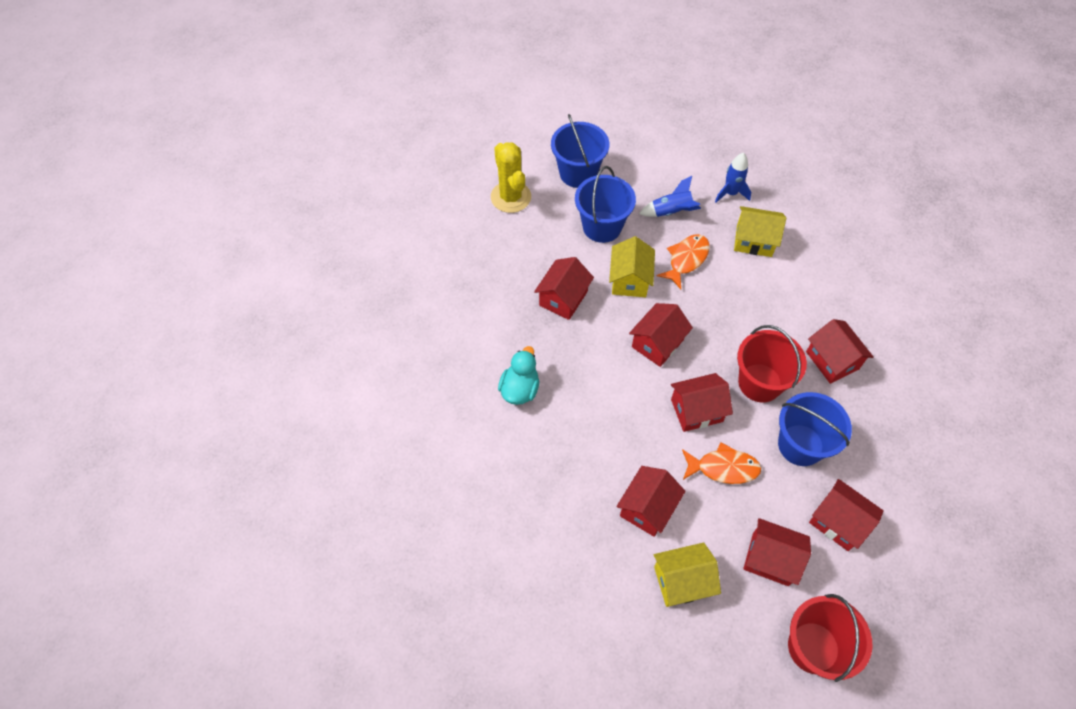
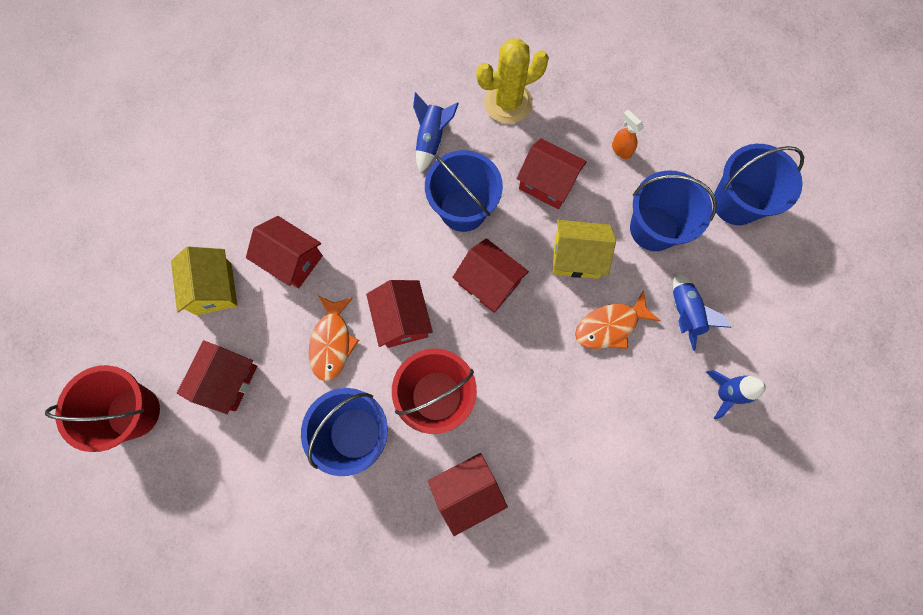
camera: 90 degrees right, 15 degrees up
yellow cactus [491,142,531,213] -> yellow cactus moved to [477,38,549,124]
turquoise duck [498,346,540,405] -> blue rocket [413,92,459,173]
orange fish [657,234,709,289] -> orange fish turned 120 degrees clockwise [575,290,660,349]
yellow house [734,206,786,257] -> none
red house [809,479,884,551] -> none
none -> blue bucket [425,150,503,232]
none -> orange spray bottle [612,110,644,159]

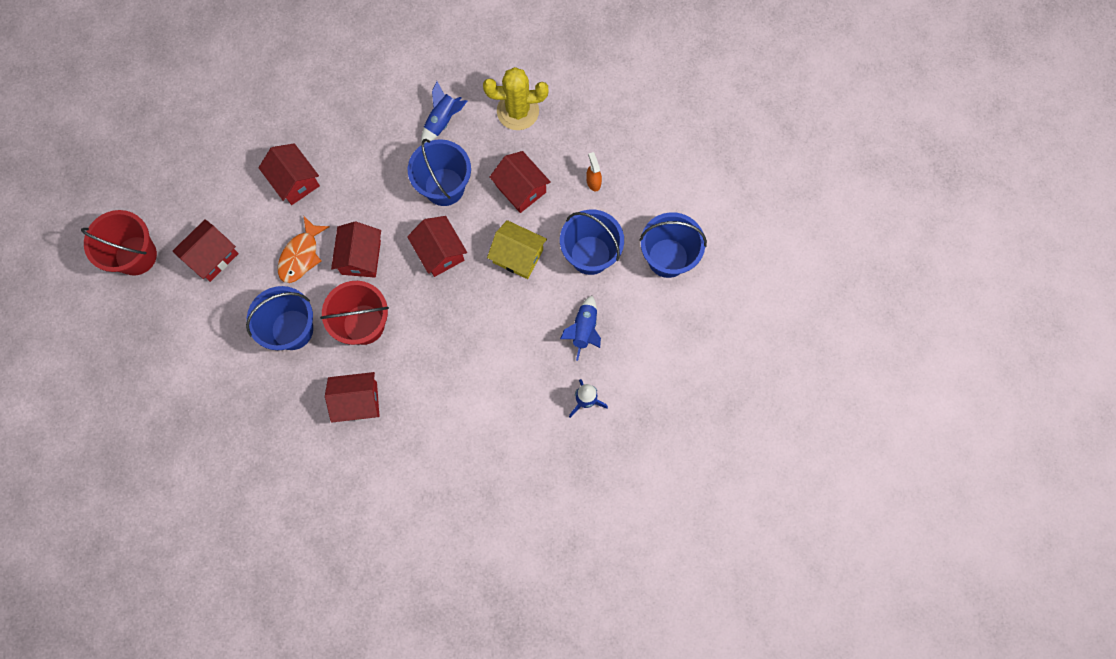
camera: 20 degrees right, 0 degrees up
yellow house [171,246,238,315] -> none
orange fish [575,290,660,349] -> none

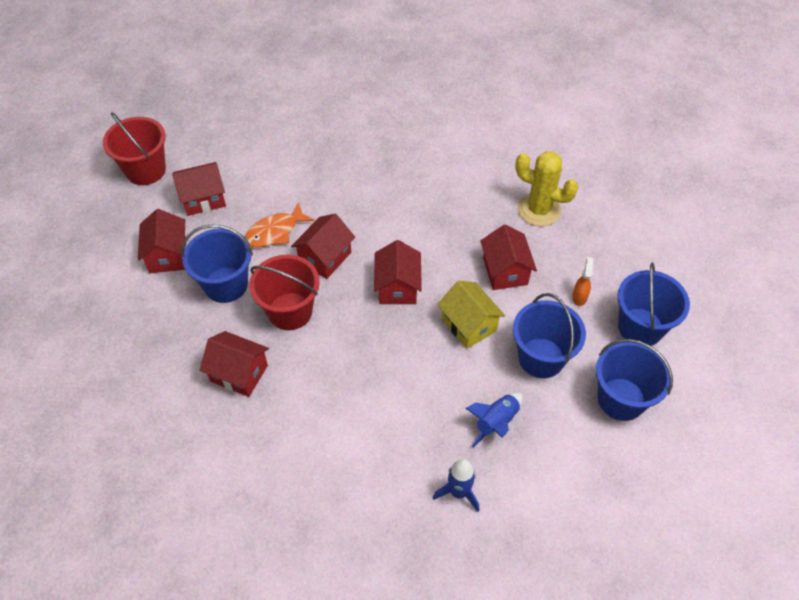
camera: 30 degrees right, 20 degrees down
red house [258,143,320,205] -> red house moved to [138,209,186,273]
blue bucket [408,139,471,206] -> blue bucket moved to [618,263,690,346]
blue rocket [421,81,467,145] -> none

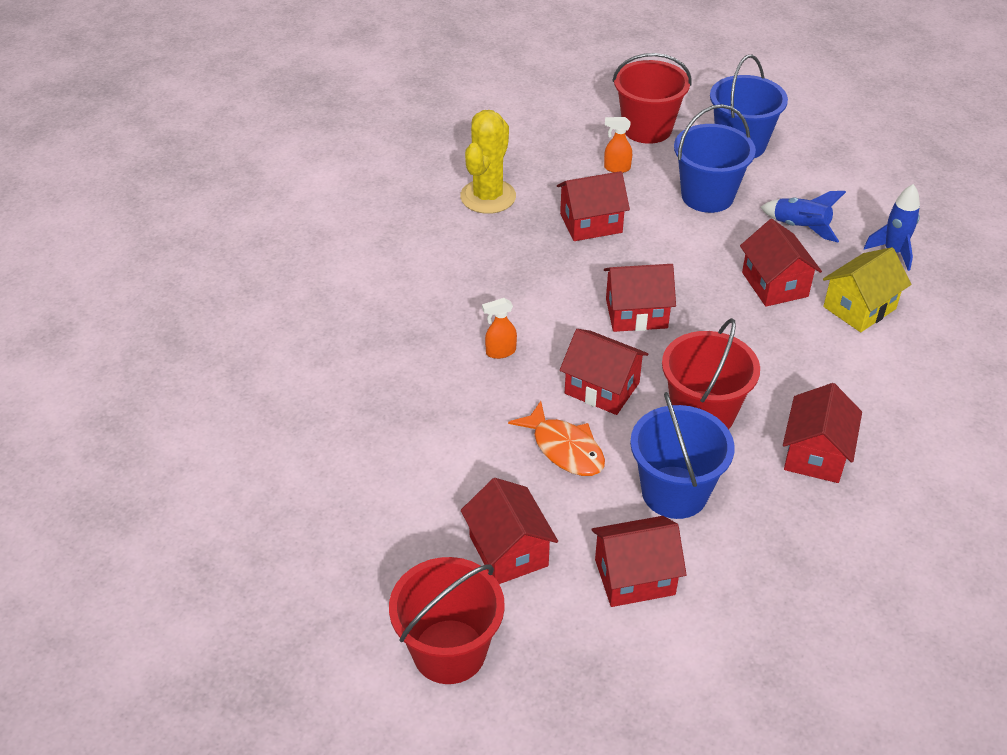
camera: 95 degrees left, 10 degrees down
yellow house [437,281,505,349] -> yellow house moved to [823,247,911,332]
blue bucket [618,263,690,346] -> red bucket [612,53,692,144]
none -> orange spray bottle [482,298,517,359]
none -> red house [740,219,822,307]

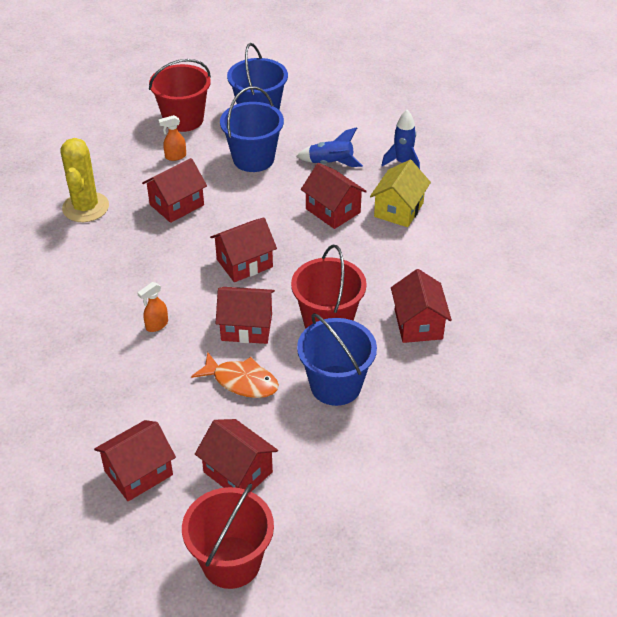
camera: 25 degrees left, 0 degrees up
red house [591,516,687,607] -> red house moved to [94,420,176,501]

